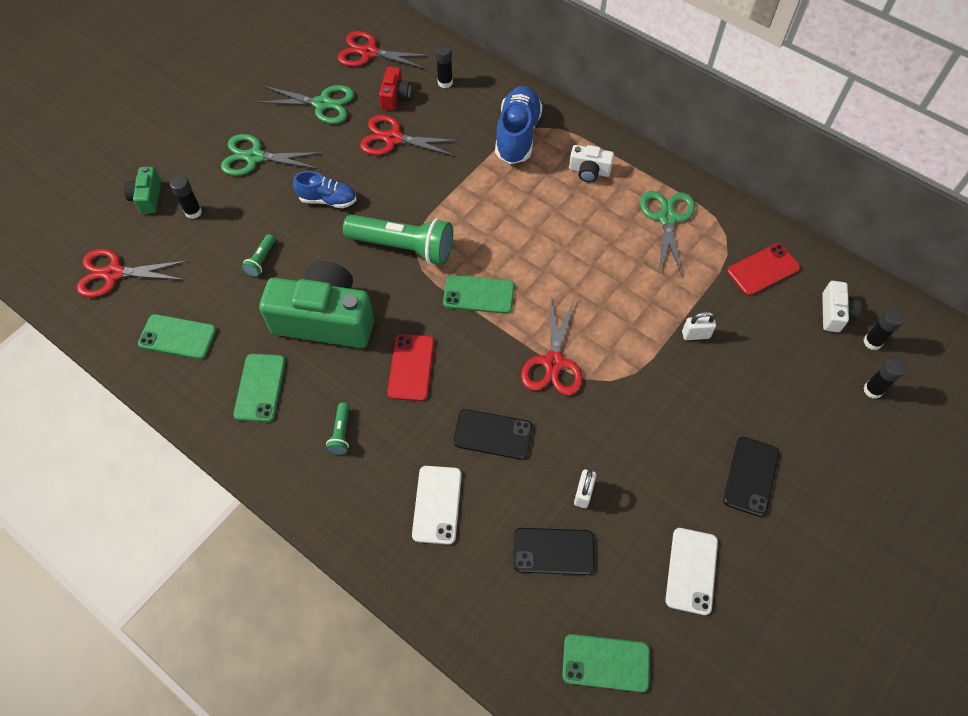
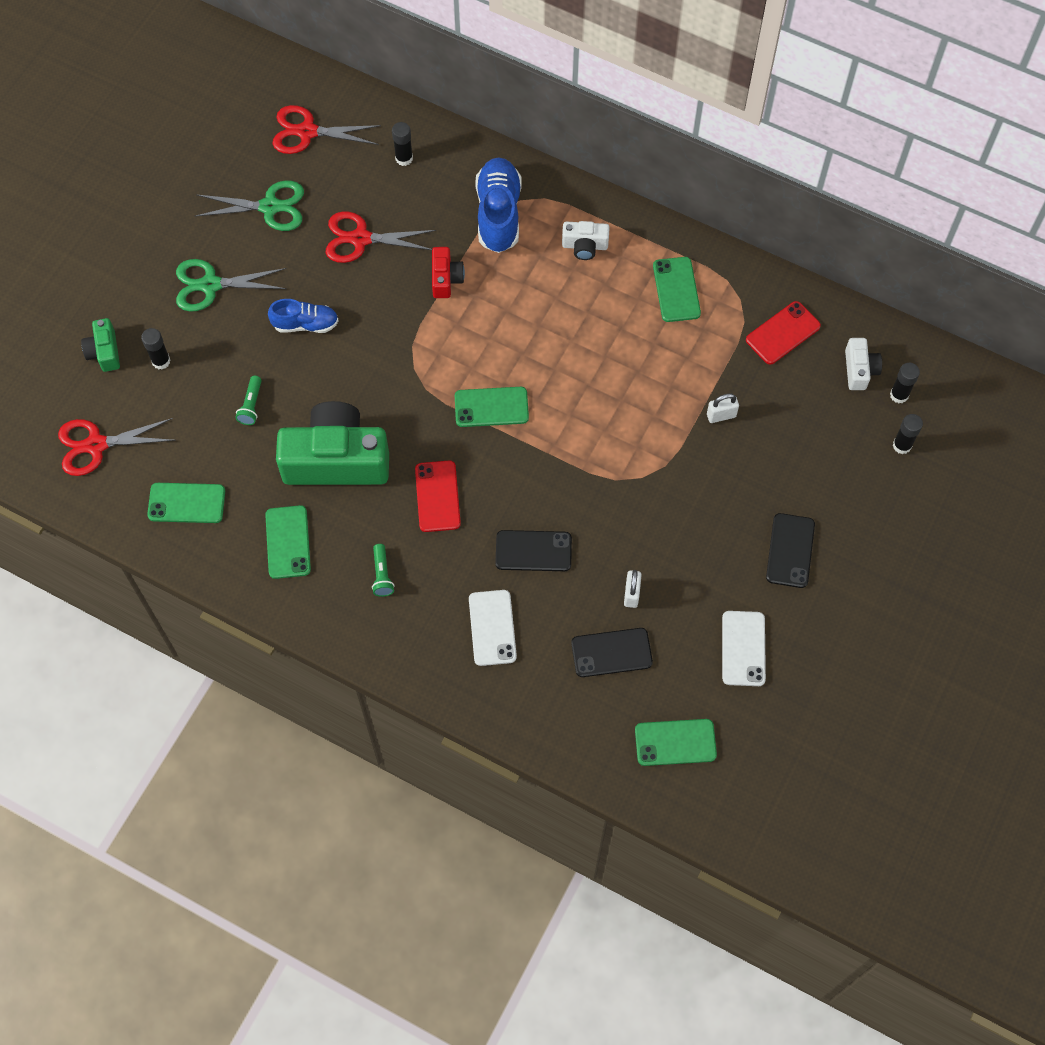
camera: 10 degrees left, 5 degrees up
green flashlight [343,215,453,265] -> none
red camera [379,67,411,110] -> red camera moved to [432,247,465,298]
red scissors [521,299,583,396] -> none
green scissors [640,191,695,276] -> green phone [653,257,701,322]

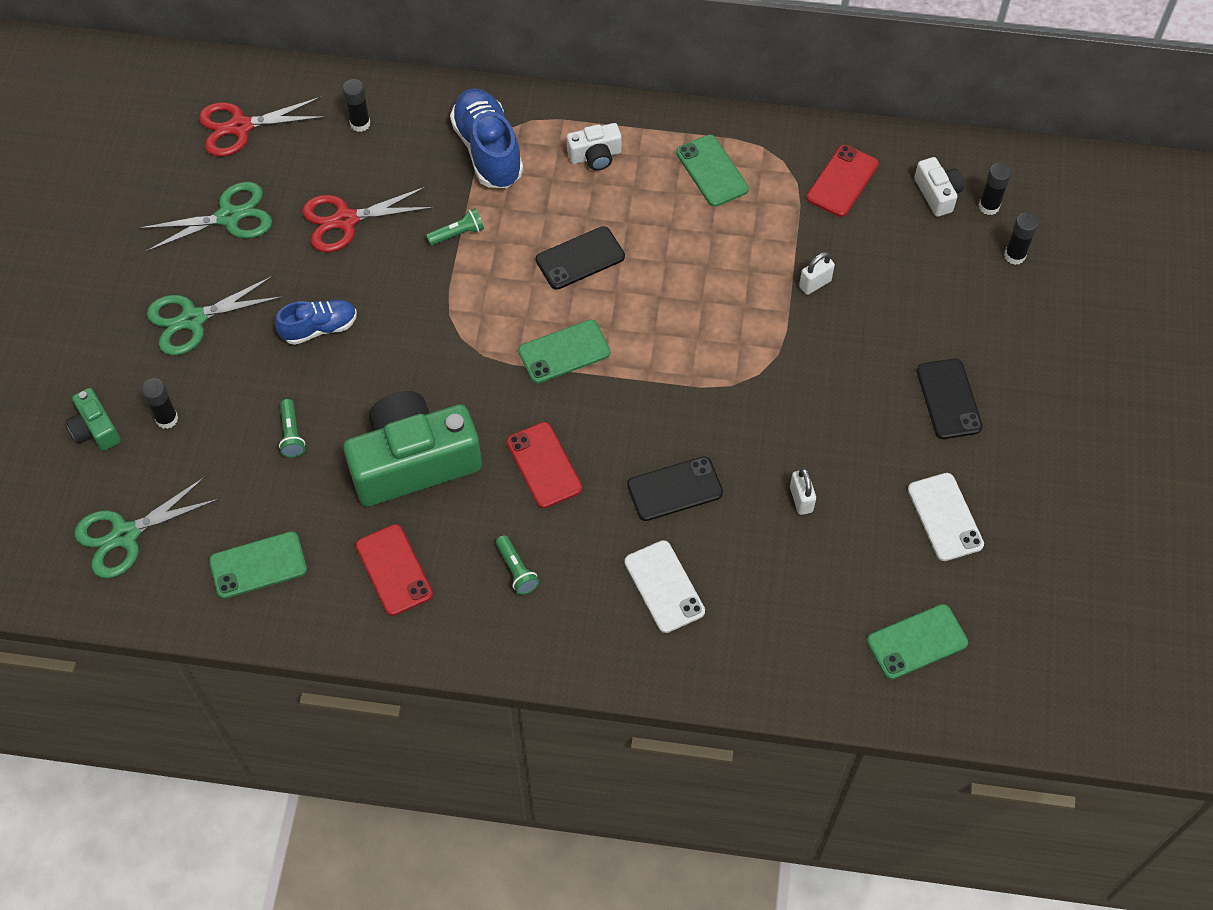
camera: 20 degrees left, 5 degrees down
red scissors [58,418,176,476] -> green scissors [74,477,219,578]
green phone [265,505,311,579] -> red phone [356,524,433,616]
red camera [432,247,465,298] -> green flashlight [426,208,484,246]
black phone [571,628,653,677] -> black phone moved to [536,226,625,290]

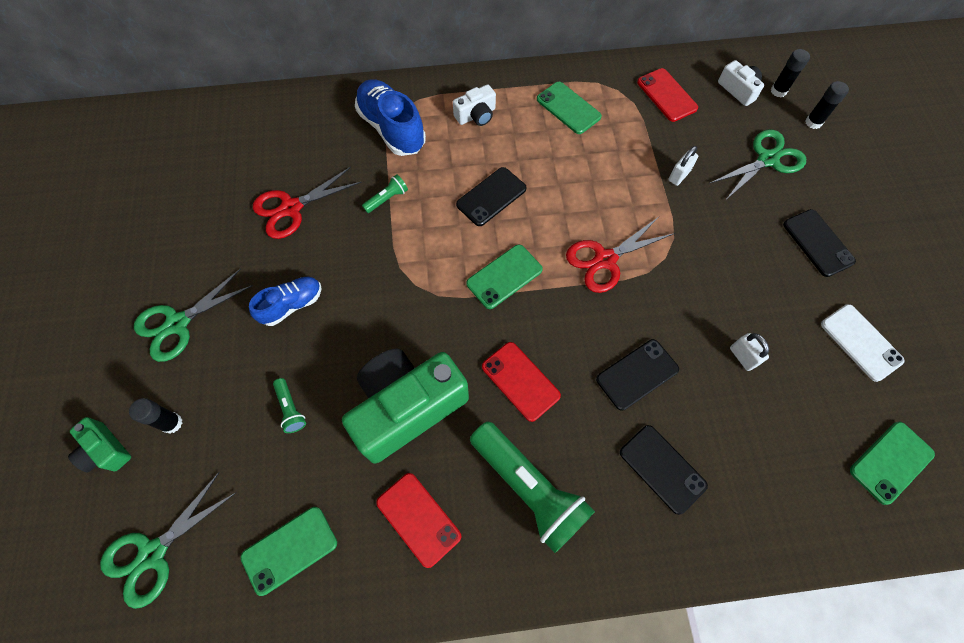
camera: 15 degrees left, 5 degrees up
green scissors [139,182,272,252] -> green scissors moved to [709,129,806,200]
red scissors [199,97,326,157] -> red scissors moved to [566,217,675,293]
black glue stick [342,79,371,132] -> none
green flashlight [496,535,539,595] -> green flashlight [470,421,595,553], size x2.31
white phone [625,540,705,633] -> black phone [620,425,708,515]
red phone [806,145,879,217] -> red phone turned 45 degrees counterclockwise [637,68,698,122]

